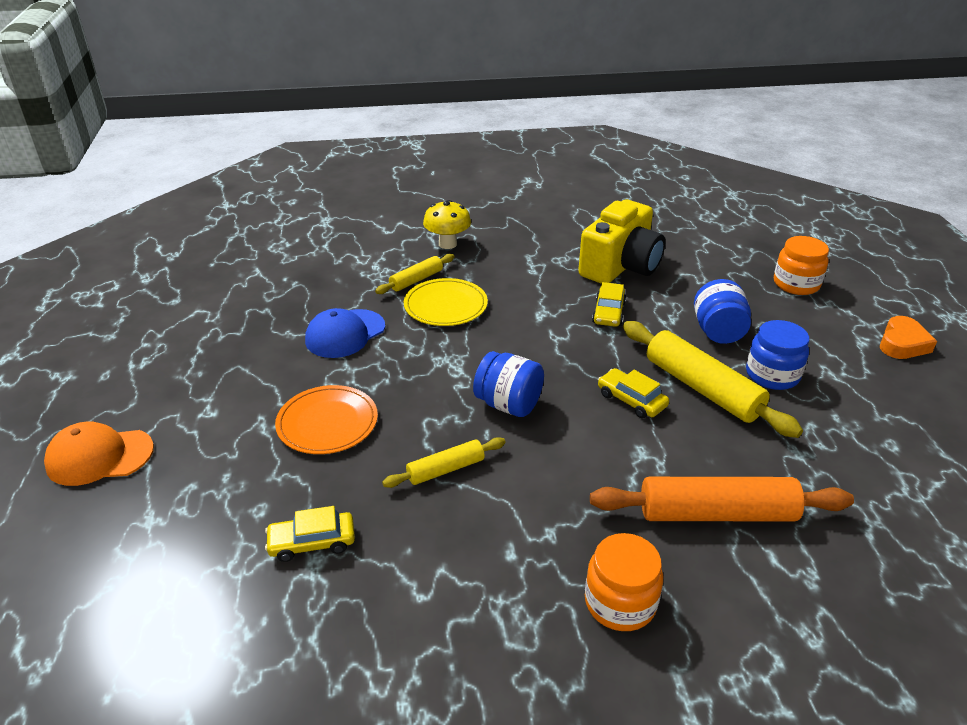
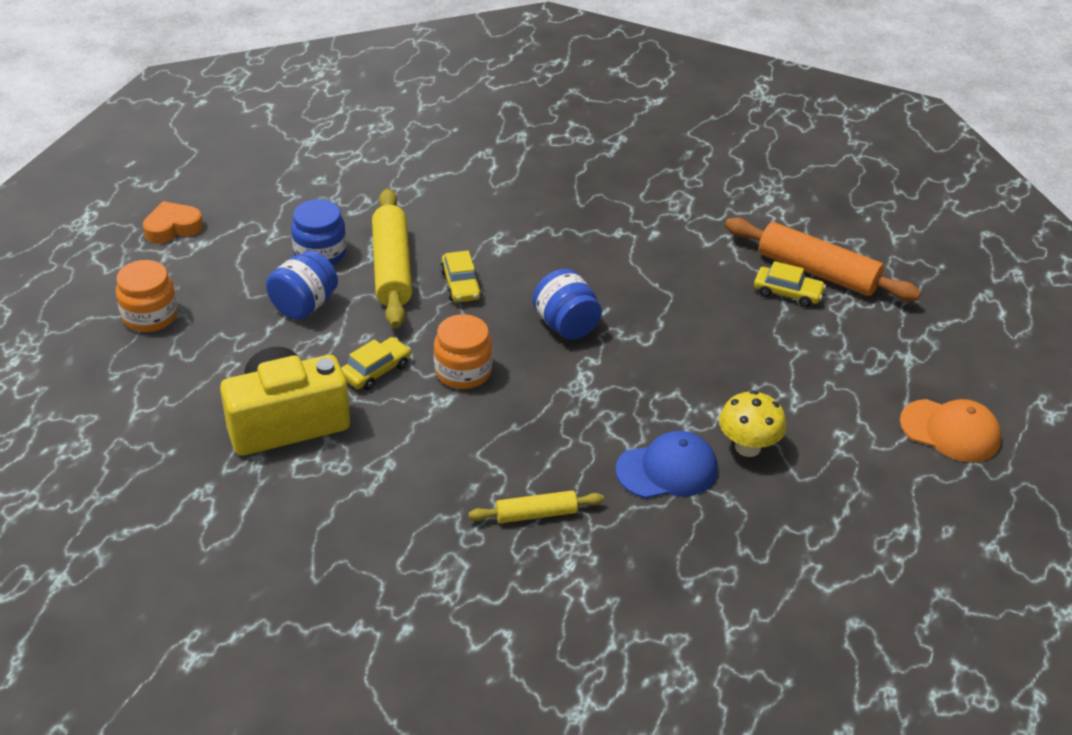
camera: 150 degrees left, 5 degrees up
orange plate [275,385,378,454] -> none
yellow rolling pin [382,437,506,488] -> none
yellow plate [404,278,488,326] -> none
yellow mushroom [423,200,471,249] -> yellow mushroom moved to [719,390,787,457]
orange jar [585,533,663,631] -> orange jar moved to [434,314,493,389]
orange rolling pin [590,477,854,522] -> orange rolling pin moved to [725,218,921,301]

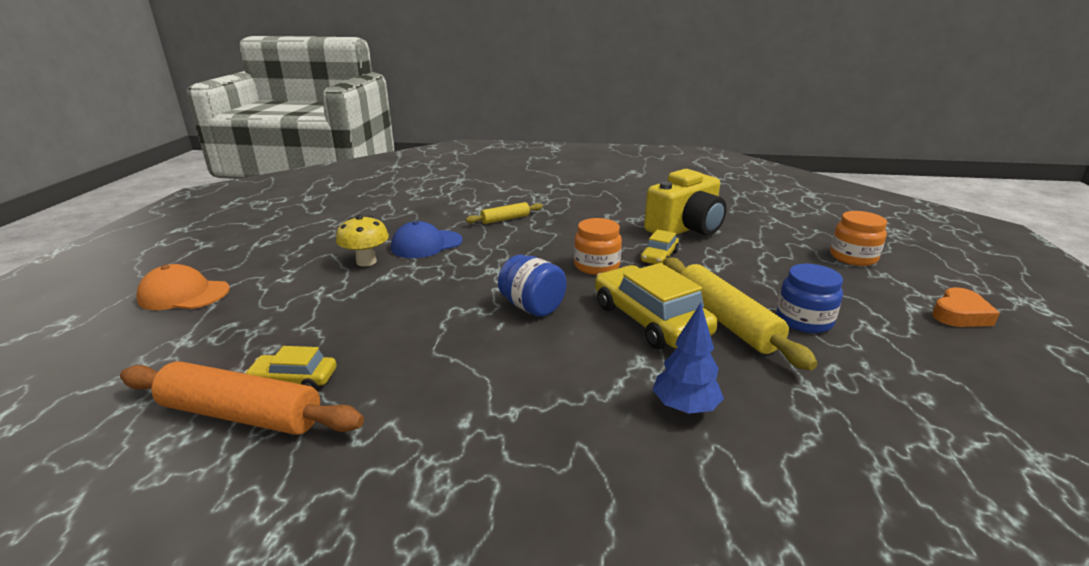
camera: 165 degrees right, 15 degrees down
blue jar [266,250,338,320] -> none
yellow car [440,251,482,302] -> yellow car [595,263,718,349], size x1.91
none -> blue tree [653,303,724,414]

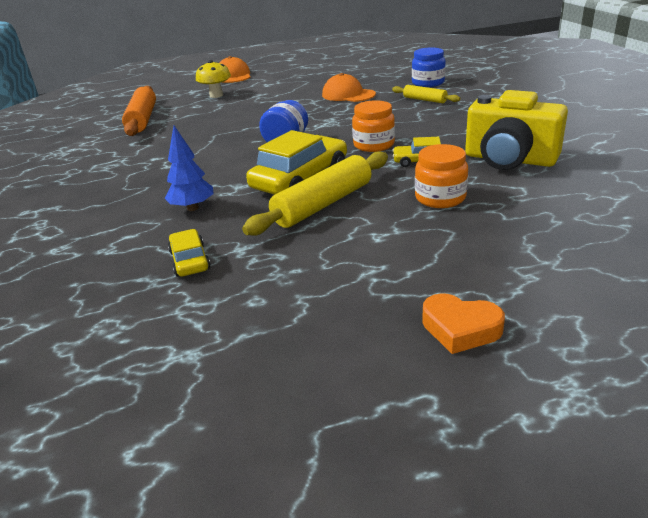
camera: 70 degrees right, 5 degrees up
yellow car [244,346,337,389] -> yellow car moved to [168,229,211,277]
yellow mushroom [336,215,389,266] -> yellow mushroom moved to [196,60,231,98]
blue cap [391,221,462,258] -> orange cap [322,73,376,102]
blue jar [777,264,843,333] -> blue jar moved to [412,47,446,87]
orange jar [830,211,887,266] -> orange jar moved to [415,144,468,208]

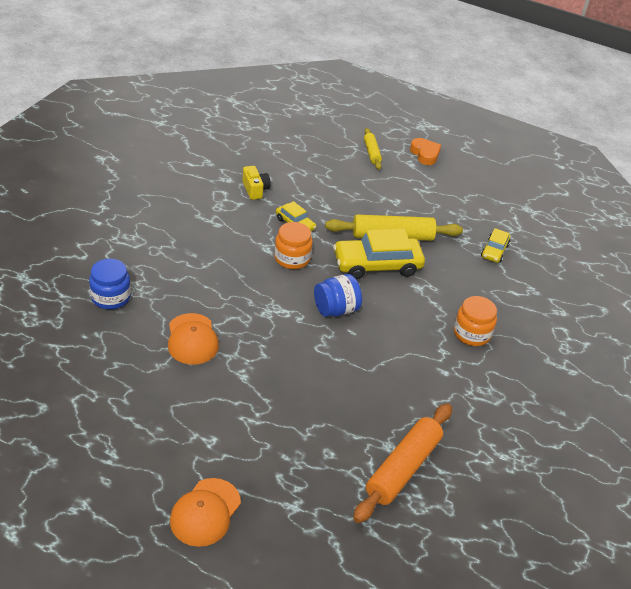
camera: 145 degrees left, 10 degrees up
blue tree [165,126,214,211] -> none
yellow mushroom [196,60,231,98] -> none
yellow rolling pin [392,85,460,103] -> yellow rolling pin moved to [364,128,382,170]
orange jar [415,144,468,208] -> orange jar moved to [454,296,497,346]
yellow camera [465,90,568,170] -> yellow camera [243,166,271,200], size x0.49

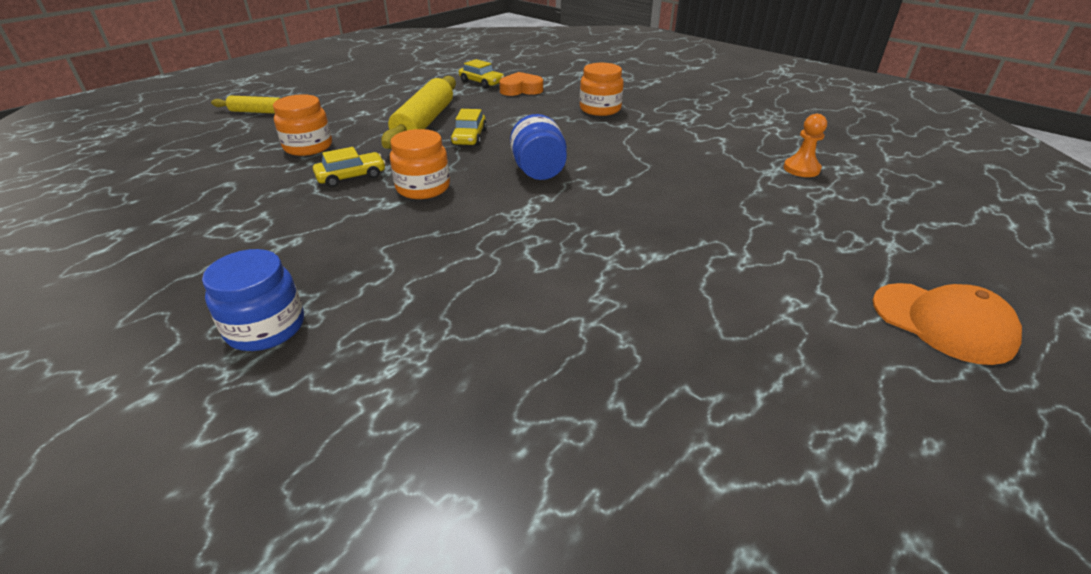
camera: 70 degrees left, 5 degrees down
blue jar [89,259,131,310] -> blue jar moved to [202,249,304,351]
orange cap [168,313,219,365] -> none
yellow camera [243,166,271,200] -> none
yellow car [333,229,425,279] -> yellow car [450,109,487,146], size x0.52
orange rolling pin [353,403,452,523] -> orange pawn [784,114,827,177]
orange heart [410,138,441,165] -> orange heart moved to [499,72,543,96]
none -> orange jar [273,94,332,156]

